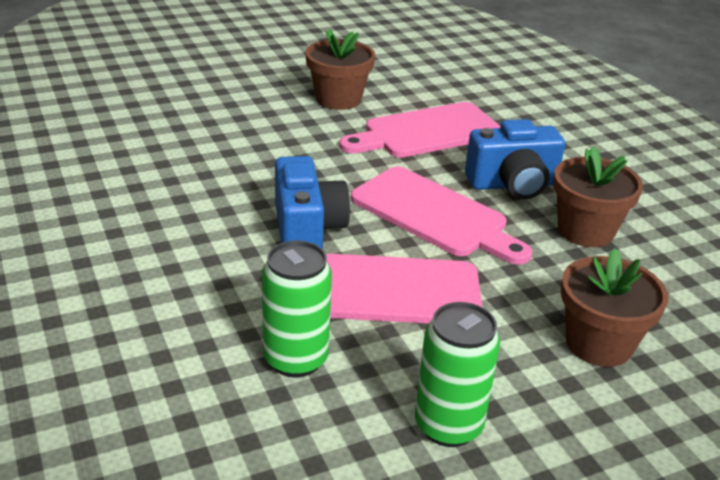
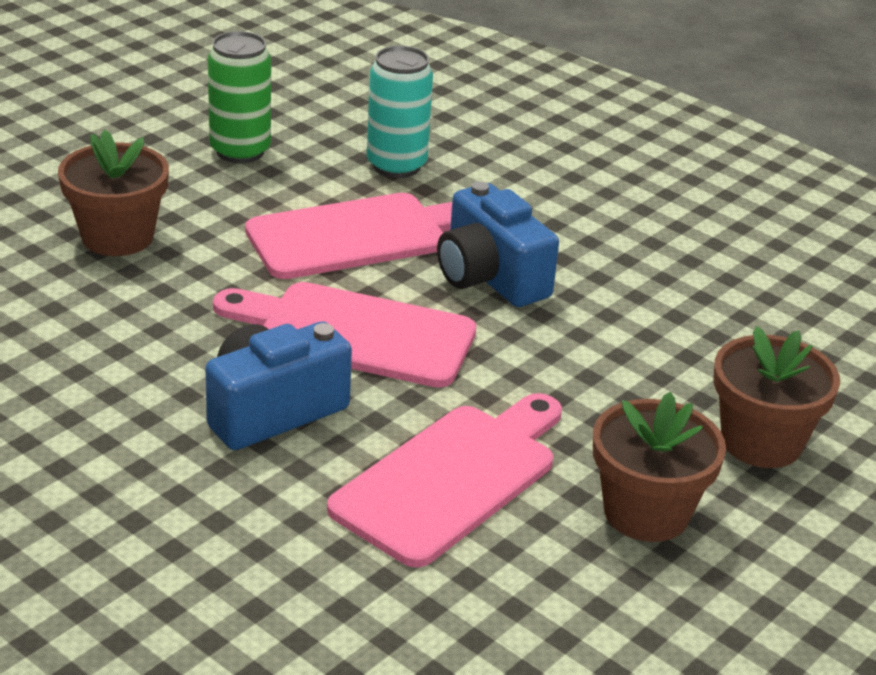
camera: 155 degrees right, 0 degrees up
green can [262,241,332,377] -> turquoise can [367,46,433,178]
brown flower pot [553,147,643,247] -> brown flower pot moved to [713,326,840,468]

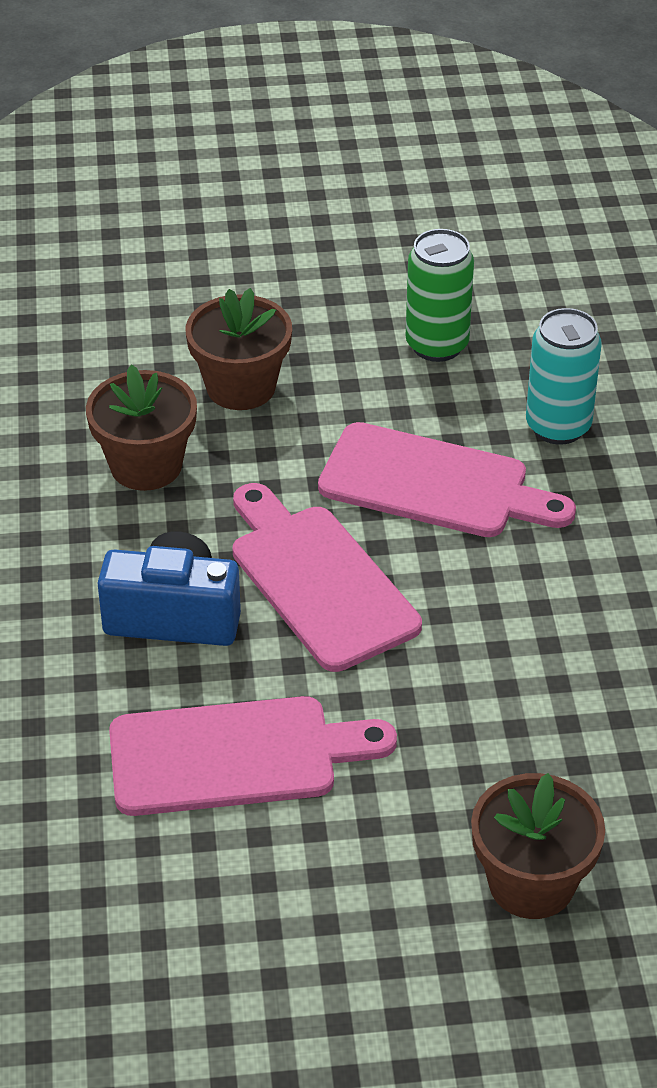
camera: 45 degrees right, 10 degrees up
blue camera [437,181,559,307] -> none
brown flower pot [593,392,726,542] -> brown flower pot moved to [86,365,197,491]

